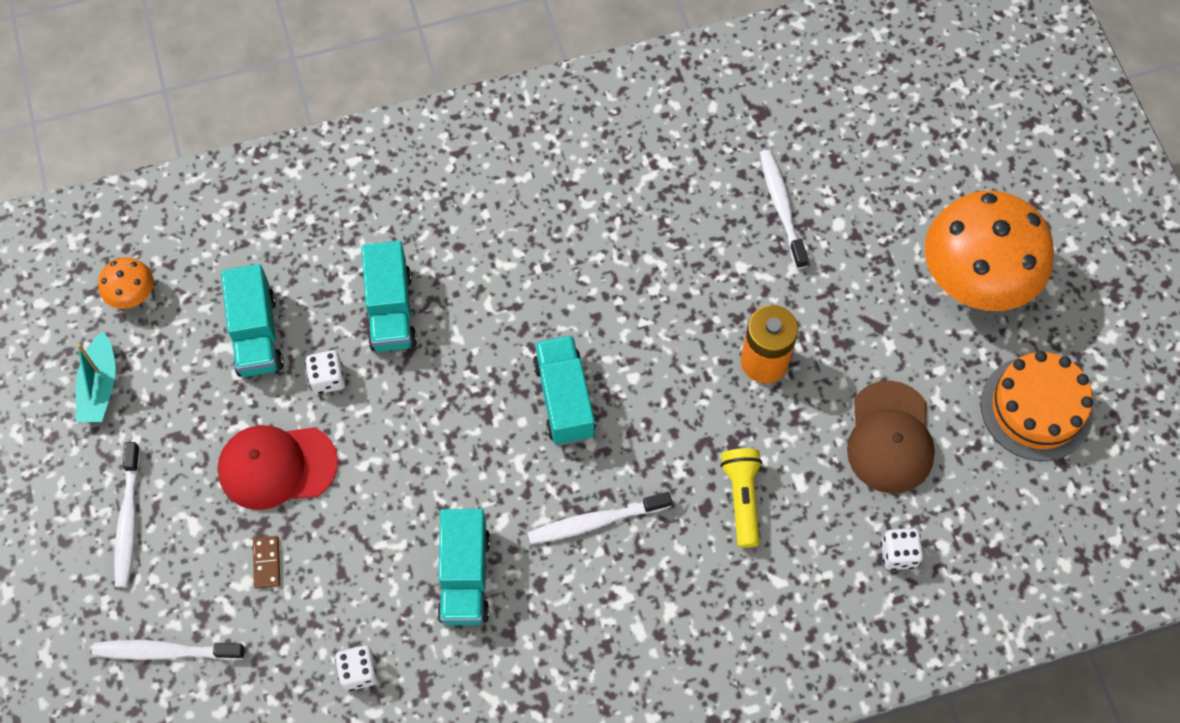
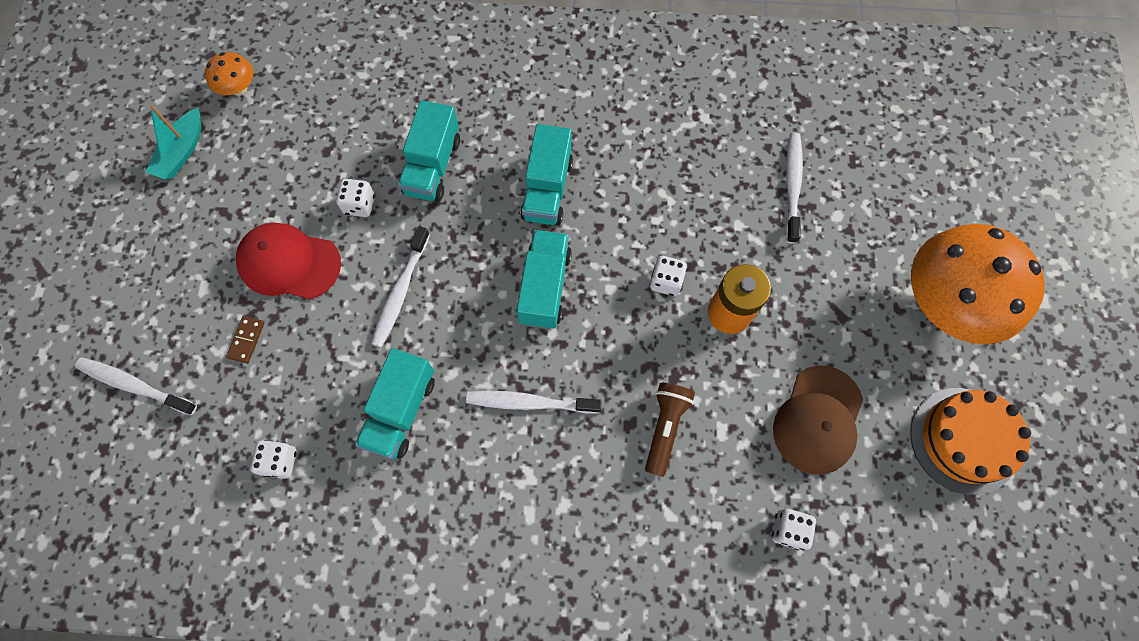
camera: 20 degrees right, 5 degrees up
white toothbrush [114,442,141,588] -> white toothbrush moved to [371,226,430,347]
turquoise truck [221,264,284,377] -> turquoise truck moved to [520,124,573,225]
yellow flashlight [720,448,762,548] -> brown flashlight [645,383,695,477]
none -> white dice [650,256,687,296]

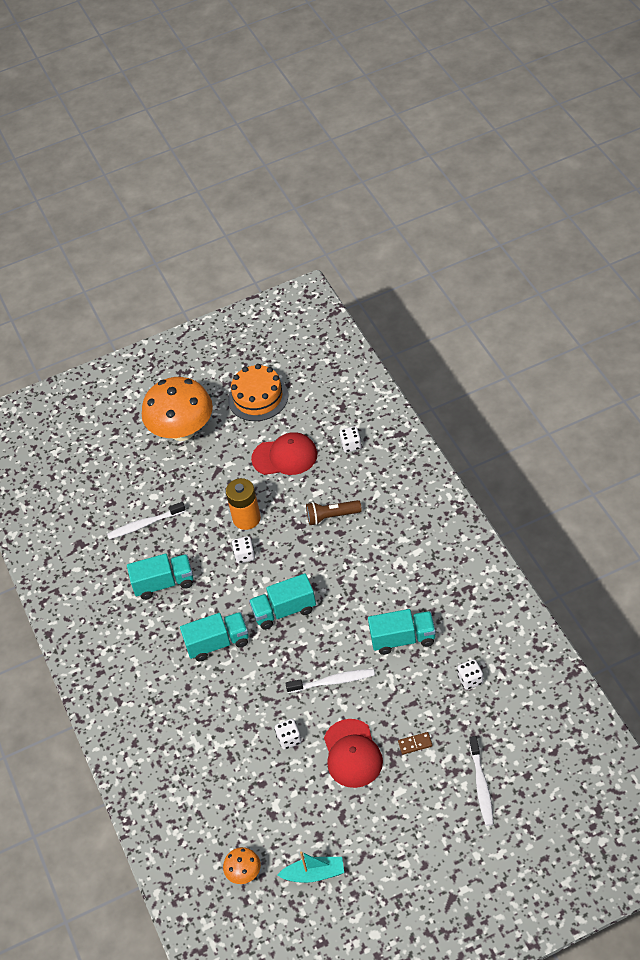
camera: 110 degrees left, 20 degrees down
turquoise truck [398,100,460,202] -> turquoise truck moved to [127,554,193,600]
white toothbrush [466,391,602,414] -> none
brown cap [773,366,863,474] -> red cap [251,432,317,475]

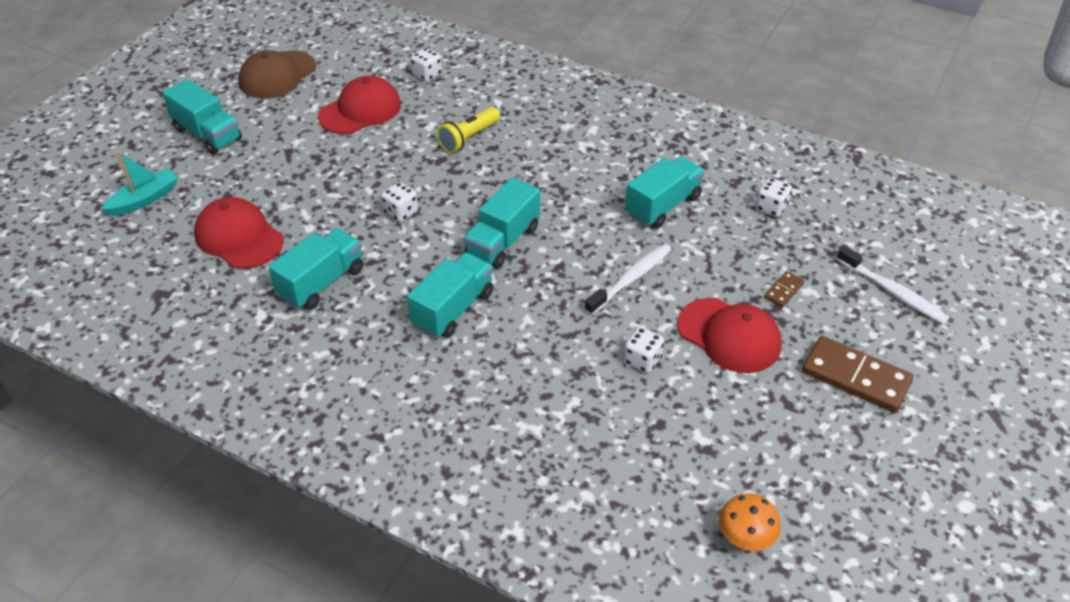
camera: 45 degrees left, 5 degrees down
white toothbrush [107,502,186,539] -> red cap [194,197,284,269]
orange mushroom [142,377,213,441] -> turquoise truck [162,79,242,154]
orange battery [226,478,261,530] -> none
orange cake [228,364,289,421] -> brown cap [238,50,316,99]
turquoise boat [278,851,344,883] -> turquoise boat moved to [101,152,179,216]
brown flashlight [306,500,362,525] -> yellow flashlight [436,107,500,153]
none -> brown domino [802,336,913,412]

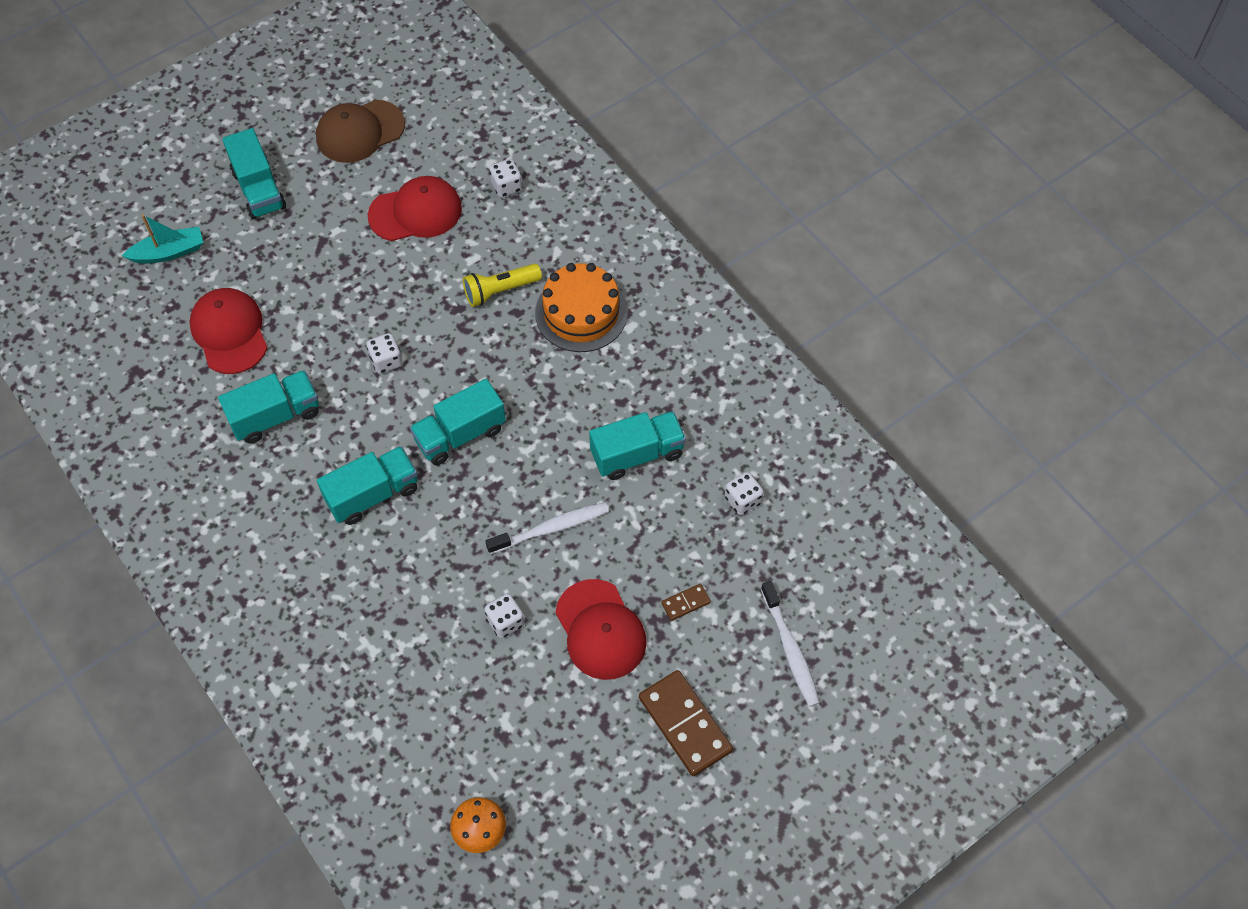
camera: 25 degrees right, 15 degrees up
none -> orange cake [535,263,628,352]

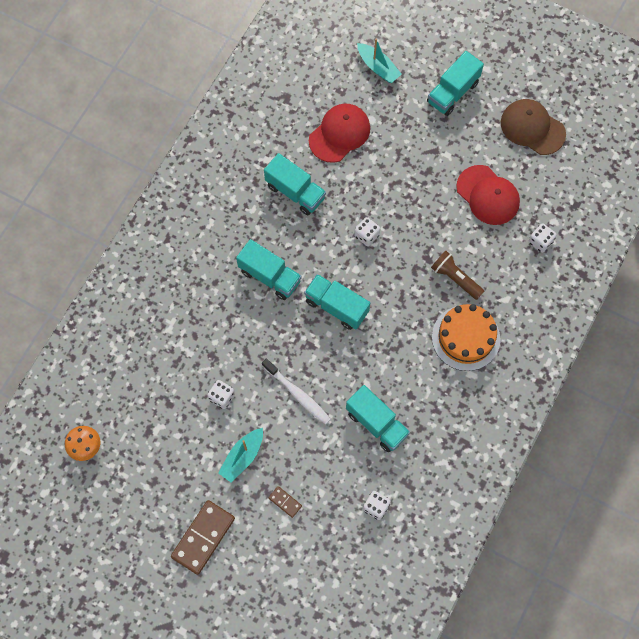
camera: 65 degrees right, 10 degrees up
yellow flashlight [463,264,542,307] -> brown flashlight [431,251,484,300]
red cap [555,579,647,680] -> turquoise boat [218,428,263,482]
white toothbrush [761,581,820,707] -> none

